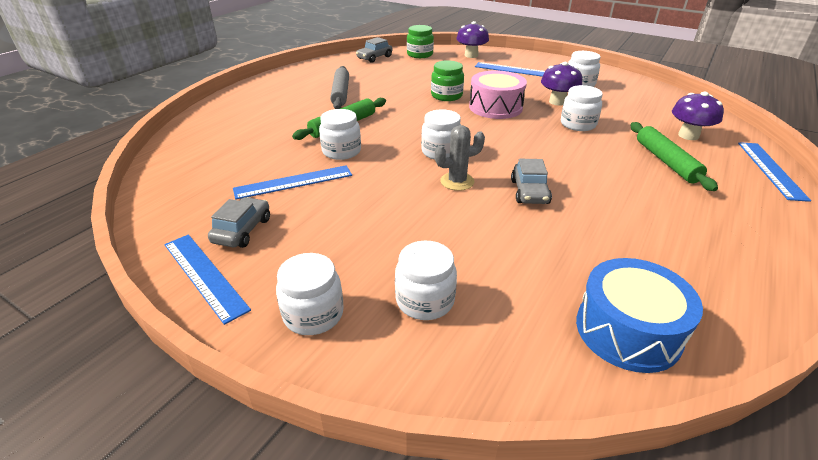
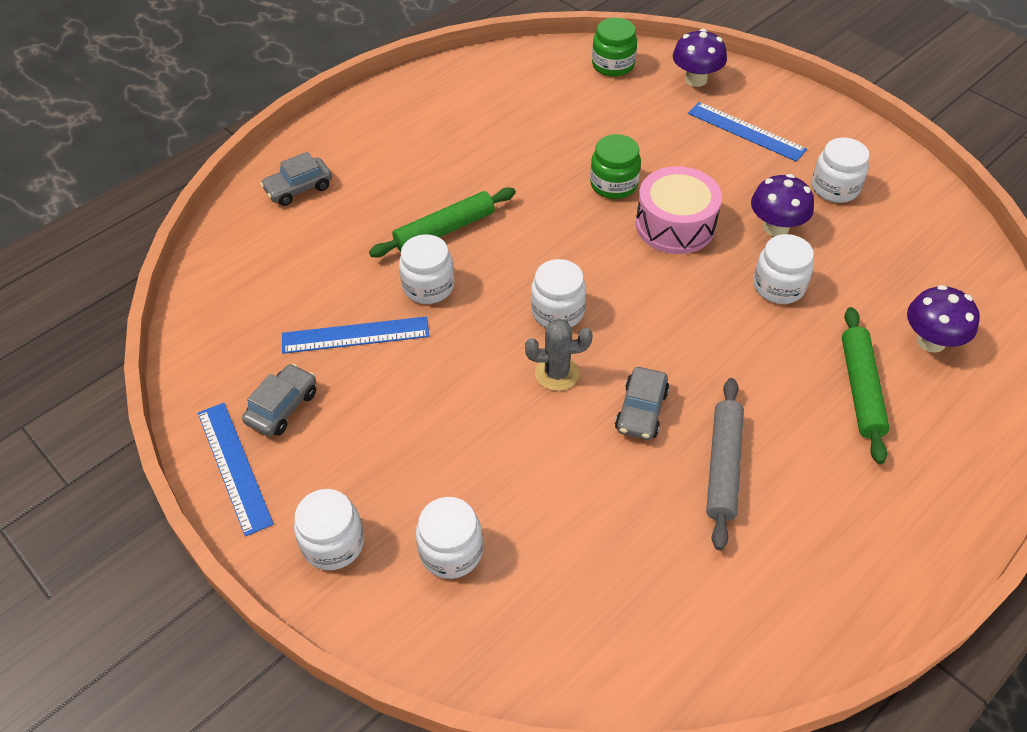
camera: 15 degrees right, 15 degrees up
grey rolling pin [330,66,349,109] -> grey rolling pin moved to [706,378,744,550]
grey car [356,37,392,63] -> grey car moved to [260,152,332,206]
blue drum [576,258,703,373] -> none
blue ruler [738,142,811,202] -> none

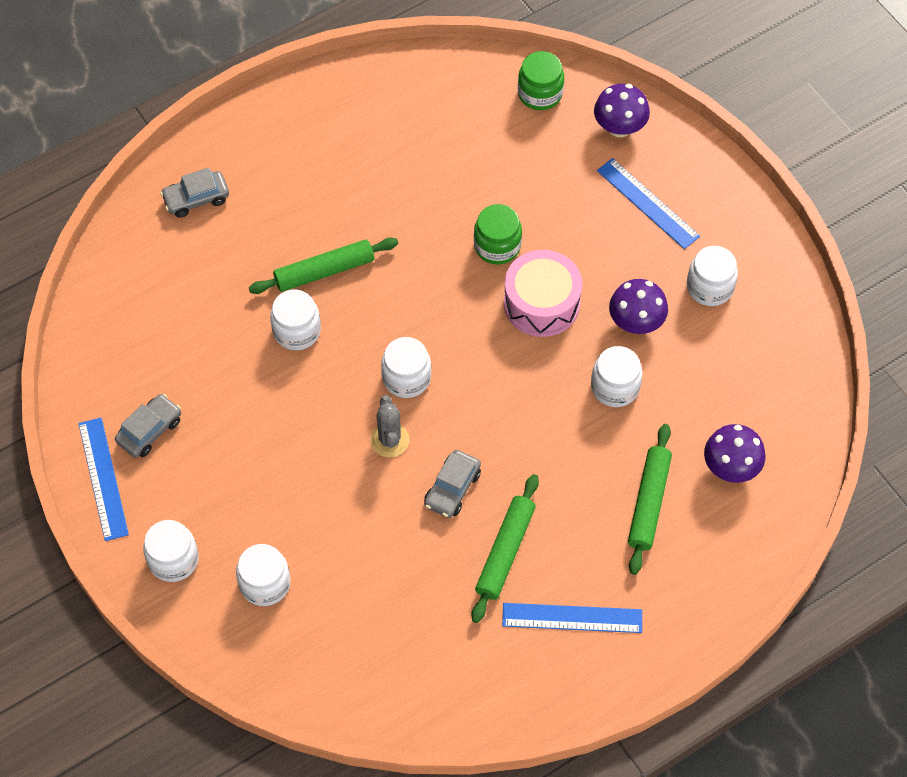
camera: 10 degrees right, 10 degrees up
blue ruler [282,316,429,354] -> blue ruler moved to [502,603,642,633]
grey cactus [525,318,593,391] -> grey cactus turned 75 degrees clockwise [370,395,410,457]
grey rolling pin [706,378,744,550] -> green rolling pin [472,474,539,623]

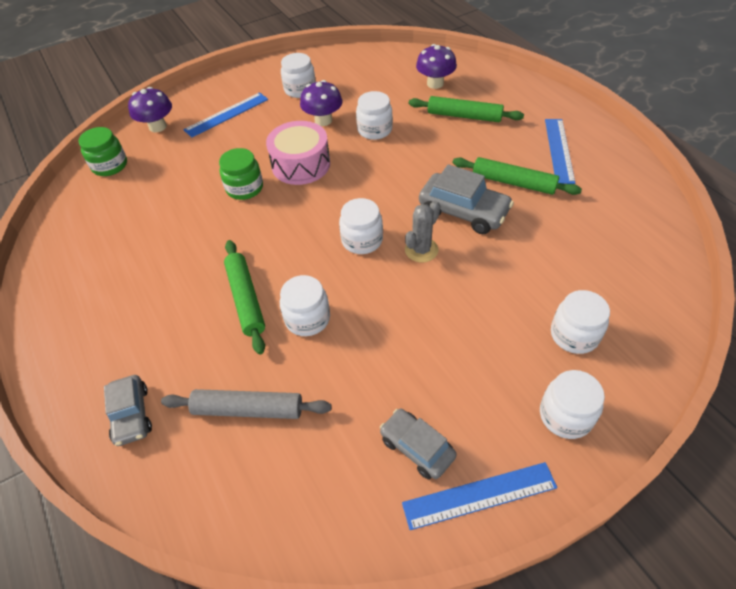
camera: 85 degrees left, 10 degrees down
grey cactus [370,395,410,457] -> grey cactus turned 45 degrees counterclockwise [405,201,440,262]
grey car [424,450,481,518] -> grey car [419,164,514,234], size x1.55
none -> grey rolling pin [161,389,332,419]

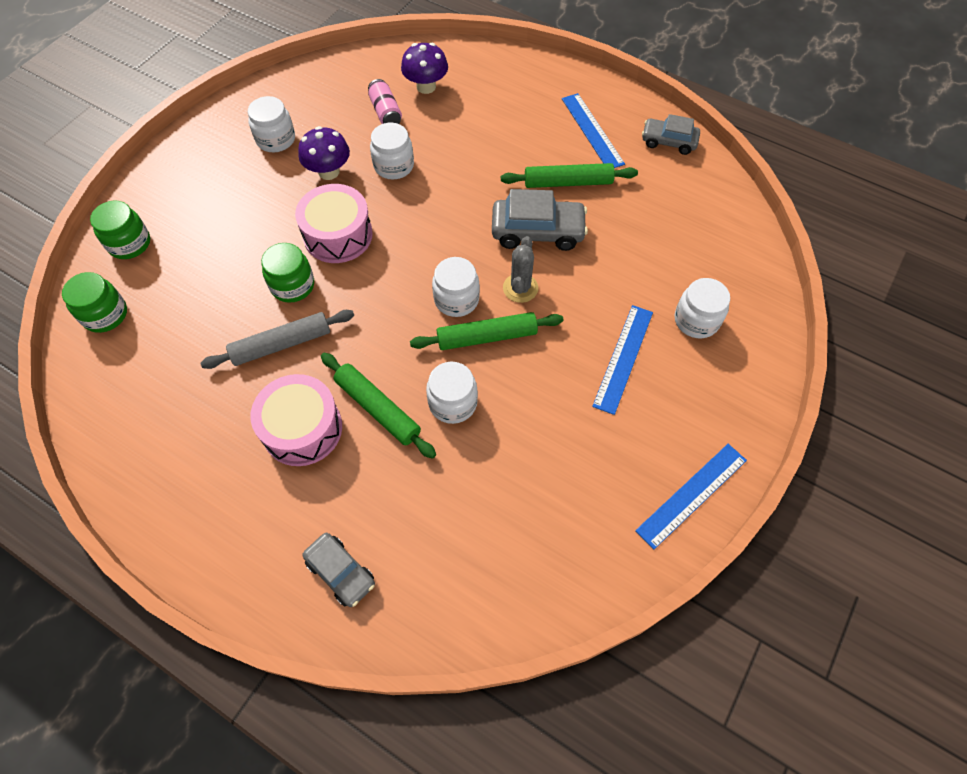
camera: 30 degrees left, 10 degrees up
purple mushroom [128,87,172,132] -> green jar [90,200,150,259]
grey rolling pin [161,389,332,419] -> grey rolling pin moved to [200,310,354,369]
blue ruler [184,92,268,138] -> blue ruler moved to [592,305,653,415]
grey car [380,409,457,479] -> grey car moved to [642,114,700,155]
green rolling pin [409,96,524,122] -> green rolling pin moved to [410,312,563,350]
white jar [540,370,605,439] -> none
none -> pink drum [250,374,342,466]
none -> pink can [368,79,402,124]

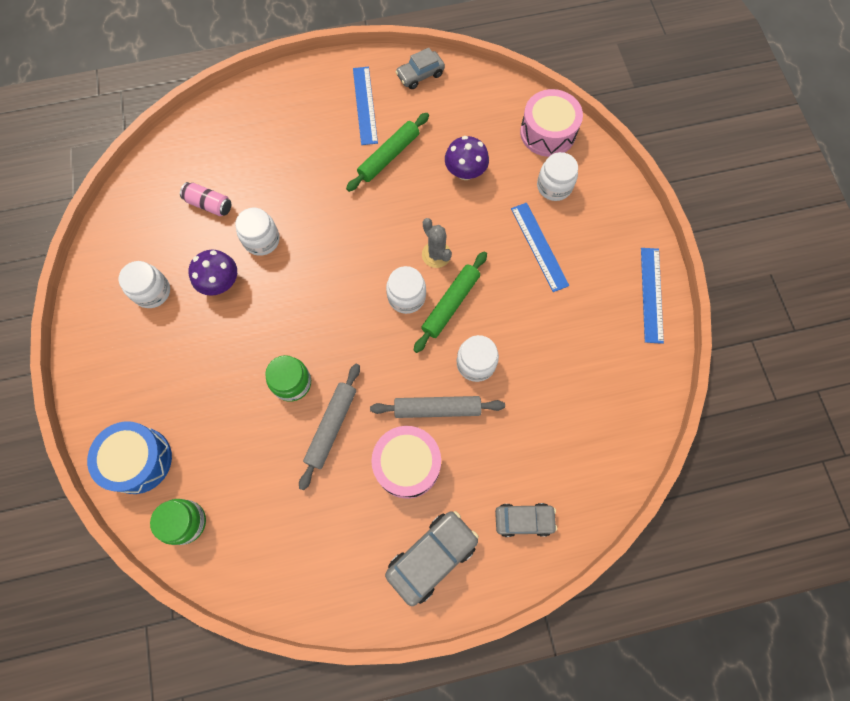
camera: 45 degrees left, 10 degrees up
green jar [90,200,150,259] -> blue drum [87,421,172,494]
pink drum [295,184,373,263] -> pink drum moved to [520,89,583,157]
green rolling pin [321,353,436,459] -> grey rolling pin [370,396,505,418]
purple mushroom [401,43,448,94] -> purple mushroom moved to [445,136,489,180]
grey car [492,189,588,251] -> grey car moved to [385,511,479,606]
blue ruler [562,93,625,168] -> blue ruler turned 60 degrees clockwise [353,67,378,145]

